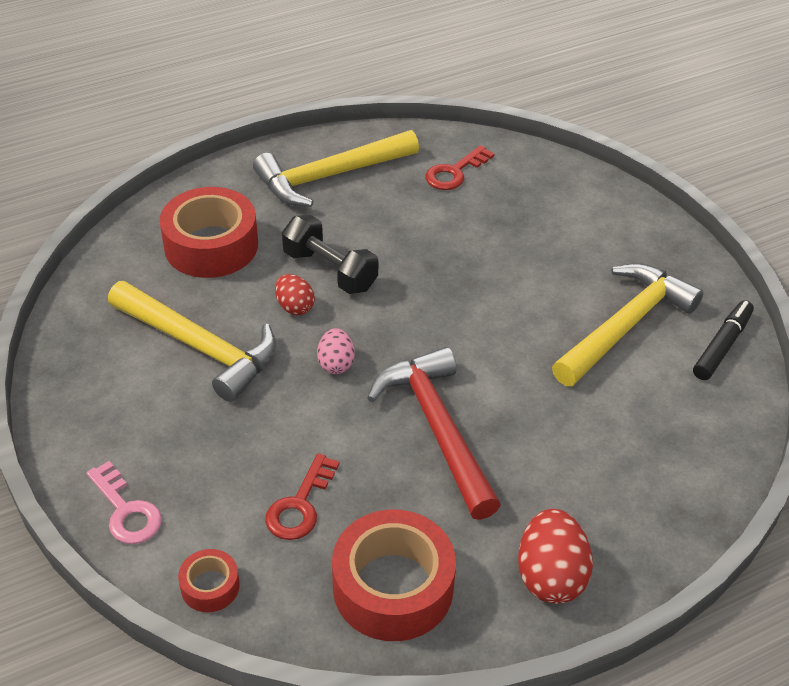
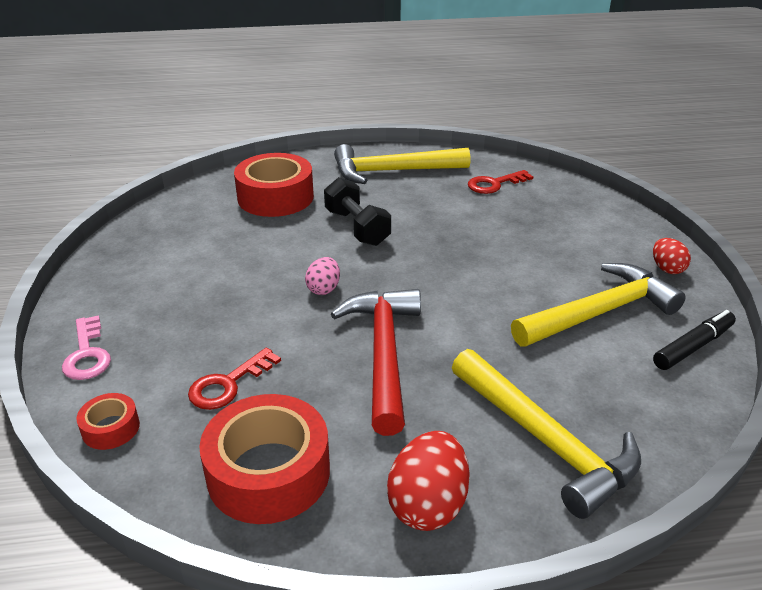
camera: 20 degrees right, 10 degrees down
yellow hammer [108,281,276,402] -> yellow hammer moved to [452,349,641,519]
red egg [275,274,315,315] -> red egg moved to [653,238,691,274]

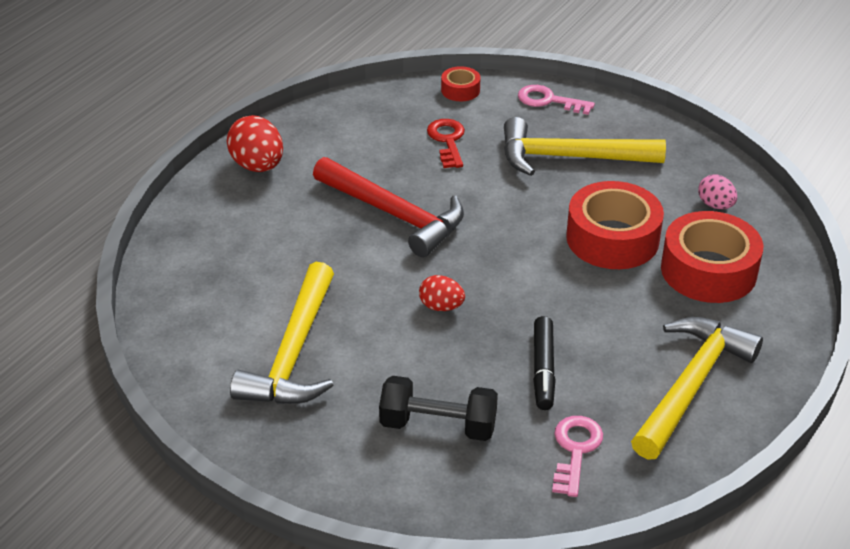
camera: 130 degrees right, 5 degrees up
red tape [199,394,330,524] -> red tape moved to [566,181,664,269]
pink egg [305,257,340,295] -> pink egg moved to [698,174,737,209]
black dumbbell [324,177,391,246] -> black dumbbell moved to [379,376,498,441]
yellow hammer [452,349,641,519] -> yellow hammer moved to [504,117,666,176]
red key [468,170,533,194] -> pink key [552,416,603,497]
red egg [653,238,691,274] -> red egg moved to [419,275,465,311]
black marker [653,310,736,370] -> black marker moved to [533,316,556,410]

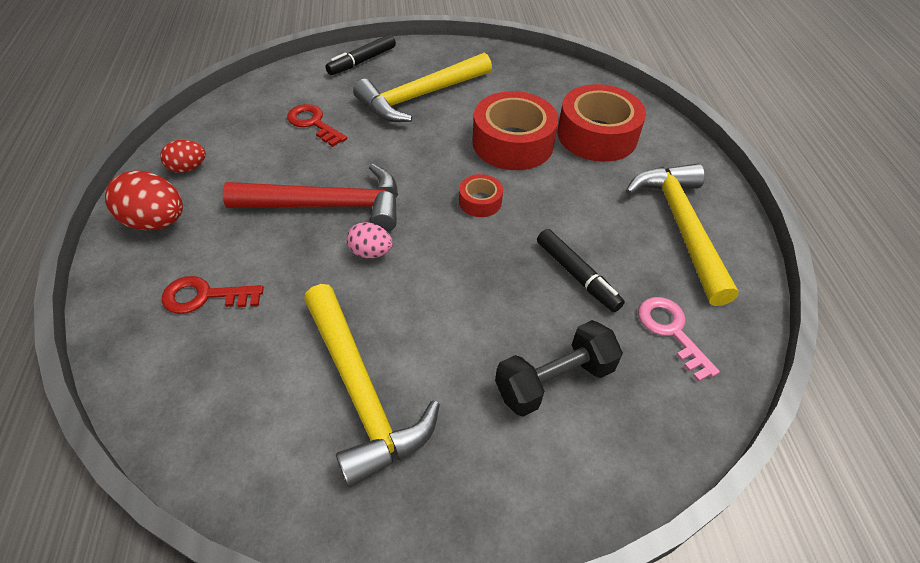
camera: 40 degrees left, 10 degrees up
red egg [419,275,465,311] -> red egg moved to [160,140,206,173]
red tape [441,66,480,101] -> red tape moved to [459,174,503,217]
pink key [518,85,595,115] -> black marker [325,34,396,75]
pink egg [698,174,737,209] -> pink egg moved to [347,222,393,258]
none -> red key [162,276,264,314]

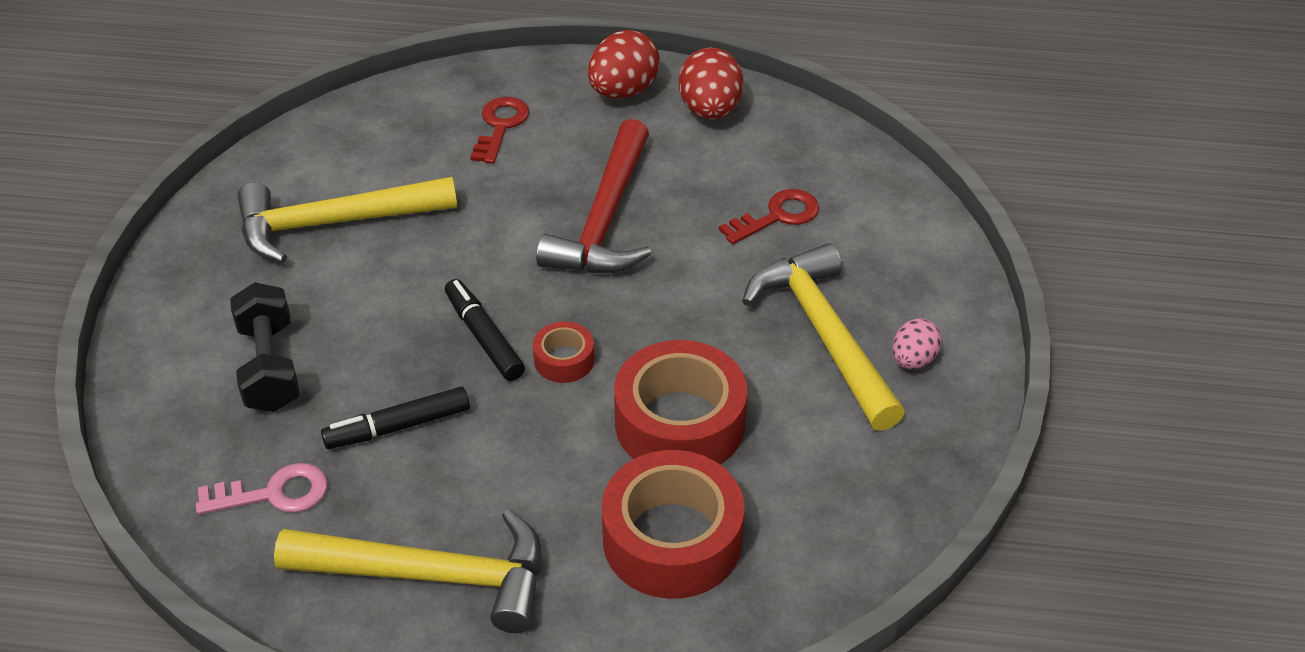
camera: 105 degrees right, 5 degrees down
red egg [160,140,206,173] -> red egg [679,47,743,119], size x1.67
black marker [325,34,396,75] -> black marker moved to [445,279,525,381]
pink egg [347,222,393,258] -> pink egg moved to [892,319,942,369]

